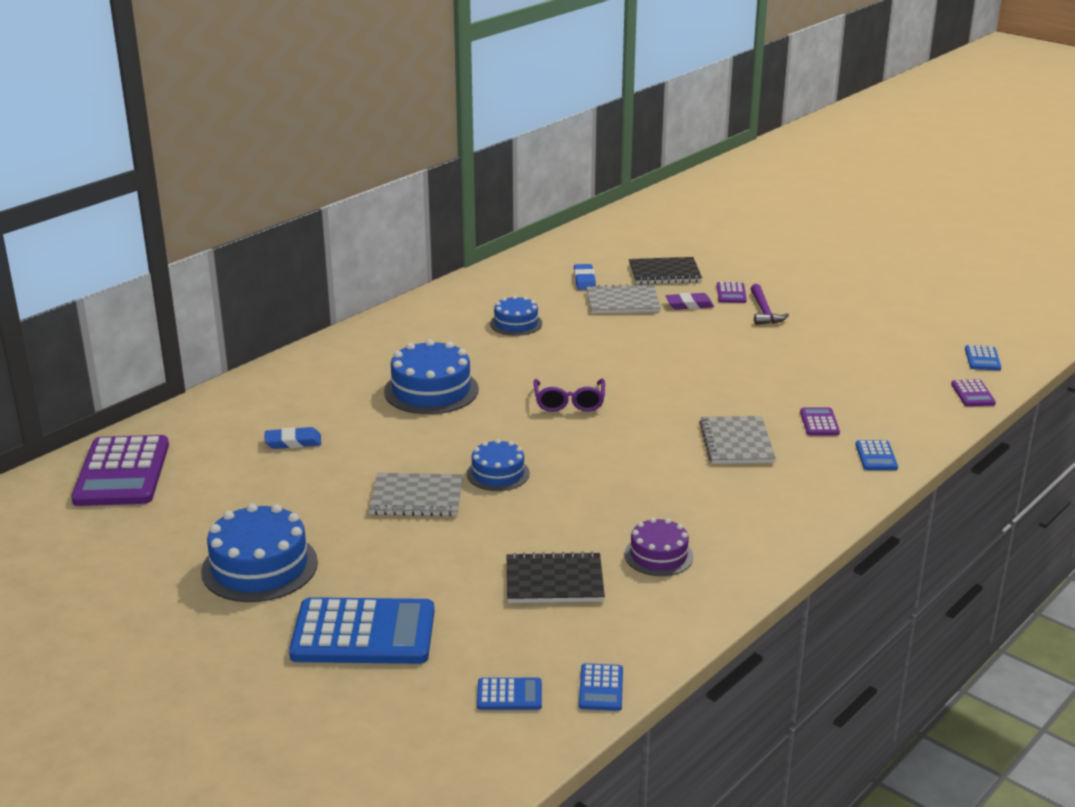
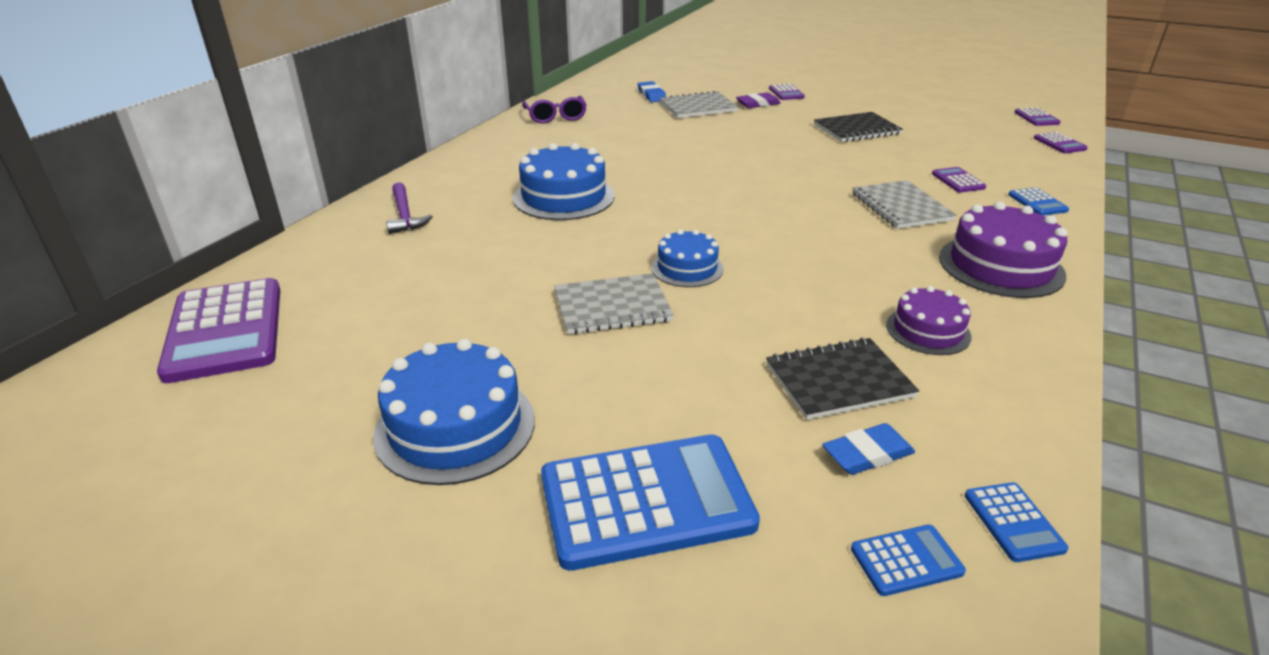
camera: 15 degrees left, 5 degrees up
blue eraser [264,427,321,449] -> blue eraser moved to [822,423,915,475]
blue cake [490,295,542,336] -> none
purple glasses [534,379,605,412] -> purple glasses moved to [522,96,587,123]
black notebook [629,257,702,284] -> black notebook moved to [814,112,903,142]
purple hammer [750,284,789,325] -> purple hammer moved to [386,182,433,234]
blue calculator [965,345,1001,370] -> purple calculator [1014,108,1061,126]
none -> purple cake [939,202,1067,298]

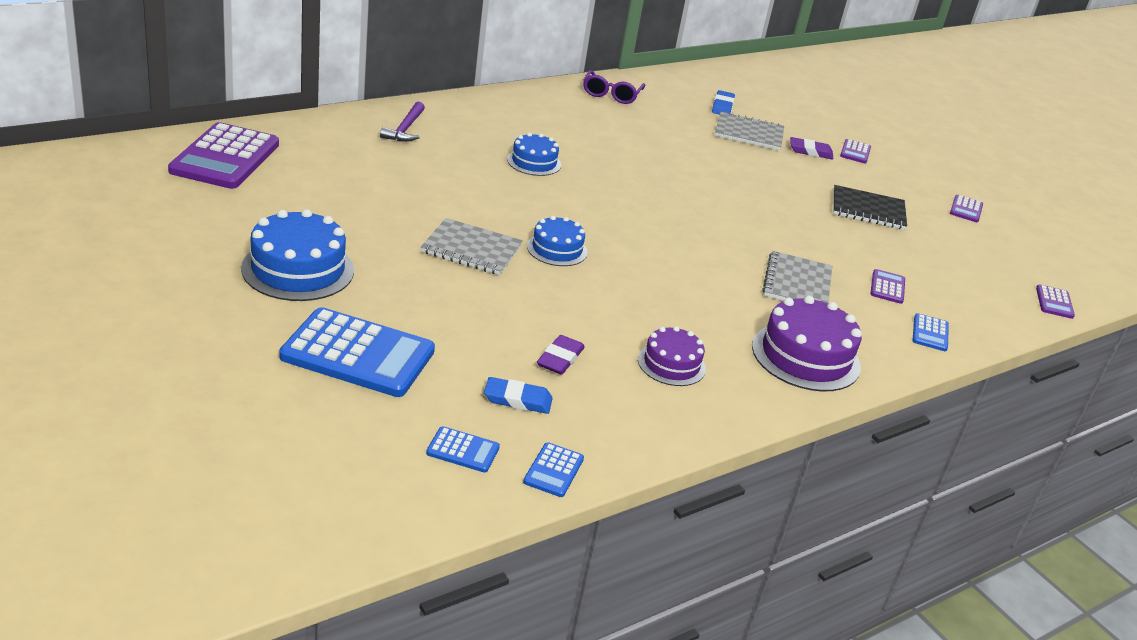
camera: 25 degrees right, 0 degrees up
blue cake [513,143,614,220] -> blue cake [507,133,561,176], size x0.60
black notebook [766,337,919,420] -> purple eraser [537,335,585,375]
purple calculator [1014,108,1061,126] -> purple calculator moved to [950,195,983,222]

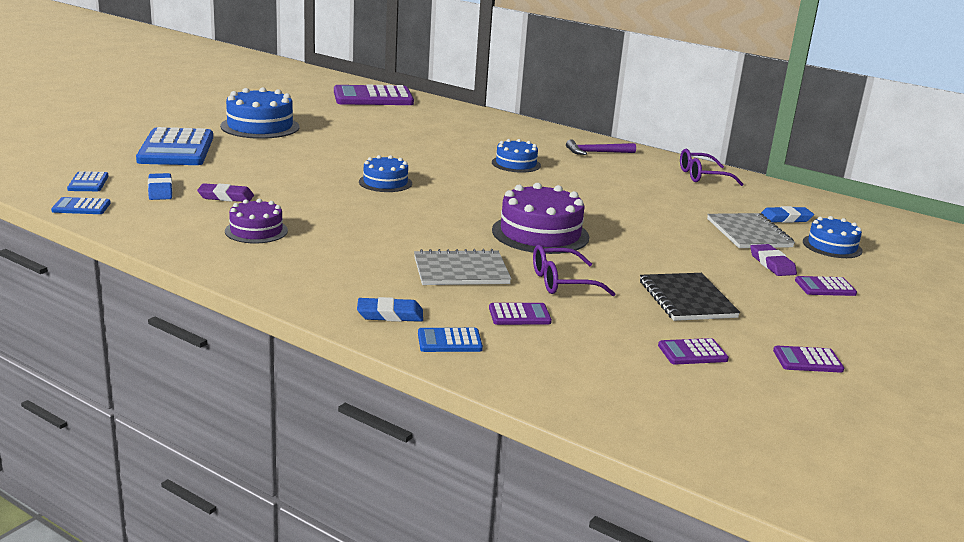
camera: 70 degrees right, 10 degrees down
purple hammer [380,102,425,142] -> purple hammer moved to [566,139,636,155]
grey notebook [421,218,523,275] -> none
purple cake [752,296,862,391] -> purple cake moved to [492,183,589,254]
purple calculator [1036,284,1075,319] -> purple calculator moved to [658,338,729,365]
none -> blue eraser [357,297,423,322]
none -> purple glasses [533,245,616,296]
none -> blue cake [803,216,863,258]

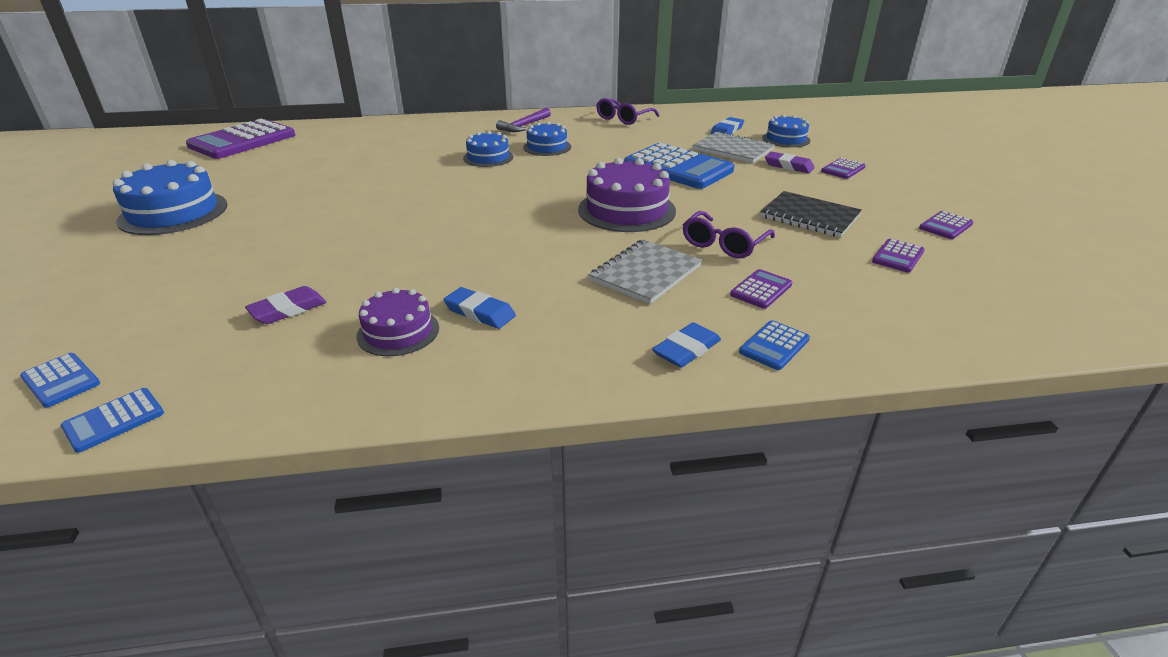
camera: 40 degrees left, 10 degrees up
blue calculator [136,127,213,165] -> blue calculator moved to [624,143,734,189]
blue eraser [148,173,173,200] -> blue eraser moved to [443,287,516,329]
blue cake [359,155,412,192] -> blue cake moved to [523,122,571,156]

